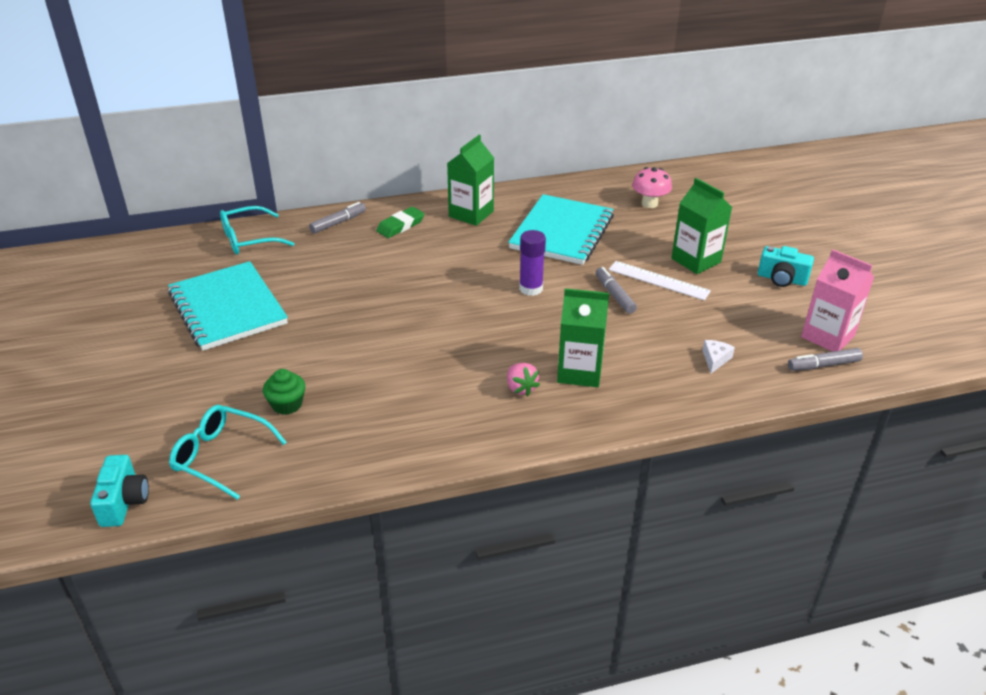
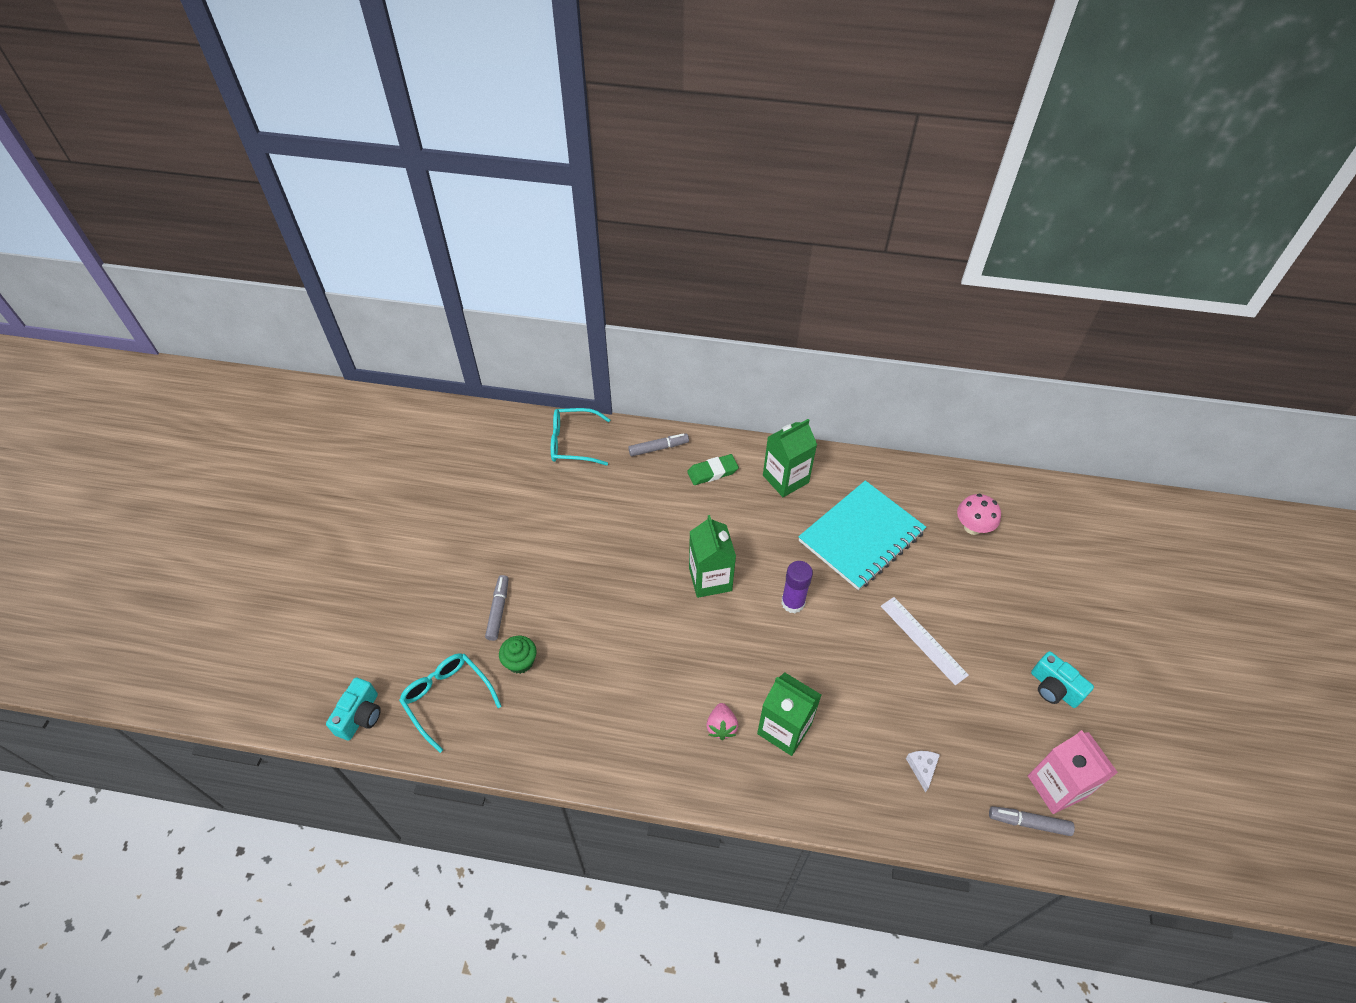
camera: 25 degrees right, 15 degrees up
turquoise notebook [168,261,288,351] -> none
grey marker [596,267,637,314] -> grey marker moved to [485,575,509,641]
green carton [671,178,732,274] -> green carton moved to [689,515,736,598]
white cheese [702,340,735,373] -> white cheese turned 45 degrees counterclockwise [906,751,940,792]

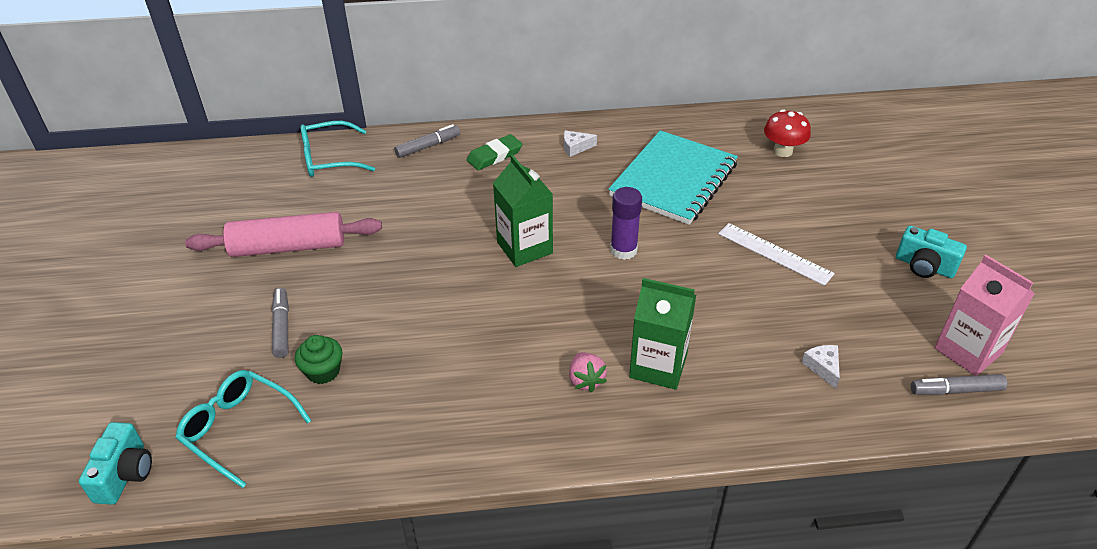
camera: 15 degrees left, 10 degrees down
green carton [763,419,817,497] -> white cheese [564,130,597,157]
pink mushroom [957,494,1001,535] -> red mushroom [764,109,811,157]
none -> pink rolling pin [185,212,382,257]

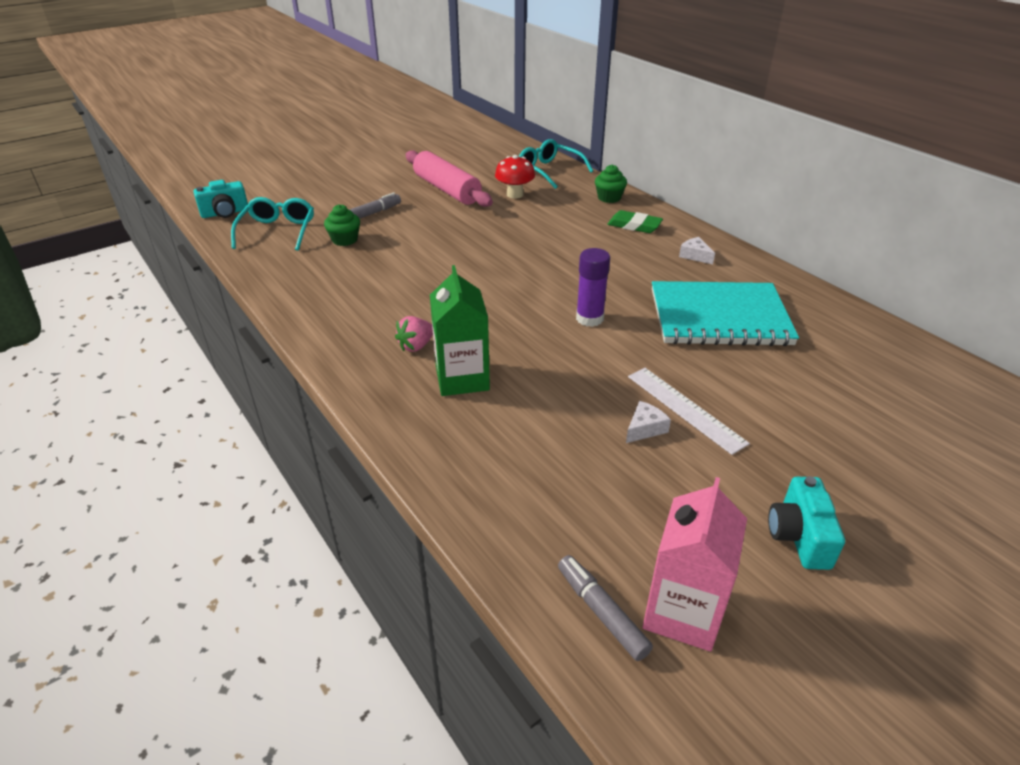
camera: 60 degrees right, 5 degrees down
grey marker [394,124,460,158] -> green cupcake [595,164,627,203]
green carton [493,155,553,267] -> none
white ruler [718,223,835,286] -> white ruler turned 45 degrees counterclockwise [628,368,750,455]
red mushroom [764,109,811,157] -> red mushroom moved to [495,155,535,199]
white cheese [802,345,840,389] -> white cheese moved to [626,401,671,443]

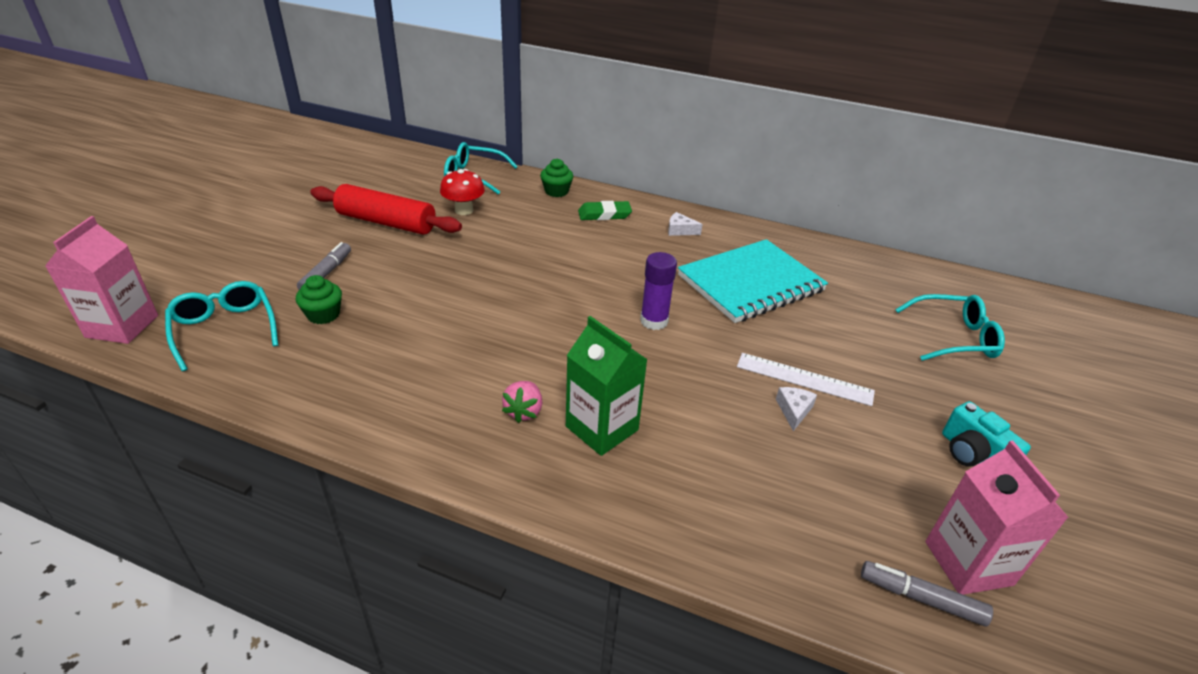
camera: 35 degrees left, 0 degrees up
turquoise camera [193,180,248,218] -> pink carton [45,216,158,344]
pink rolling pin [406,150,493,207] -> red rolling pin [310,184,462,235]
none -> turquoise glasses [895,294,1005,361]

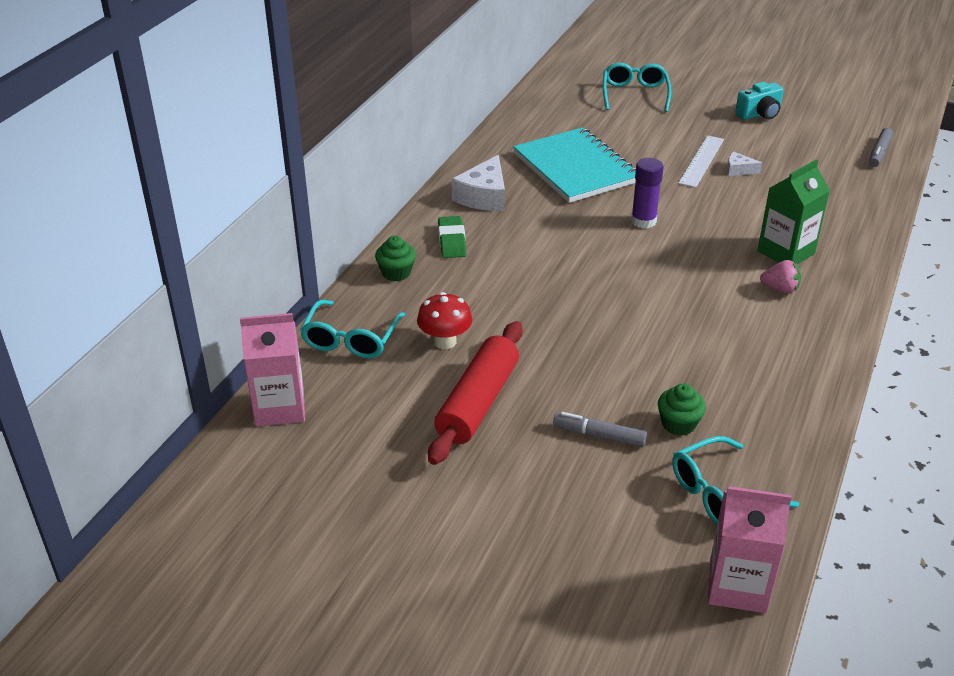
camera: 85 degrees left, 0 degrees up
white cheese [668,212,703,236] -> white cheese [451,155,505,211], size x1.94
pink carton [925,441,1069,595] -> pink carton moved to [240,313,305,426]

